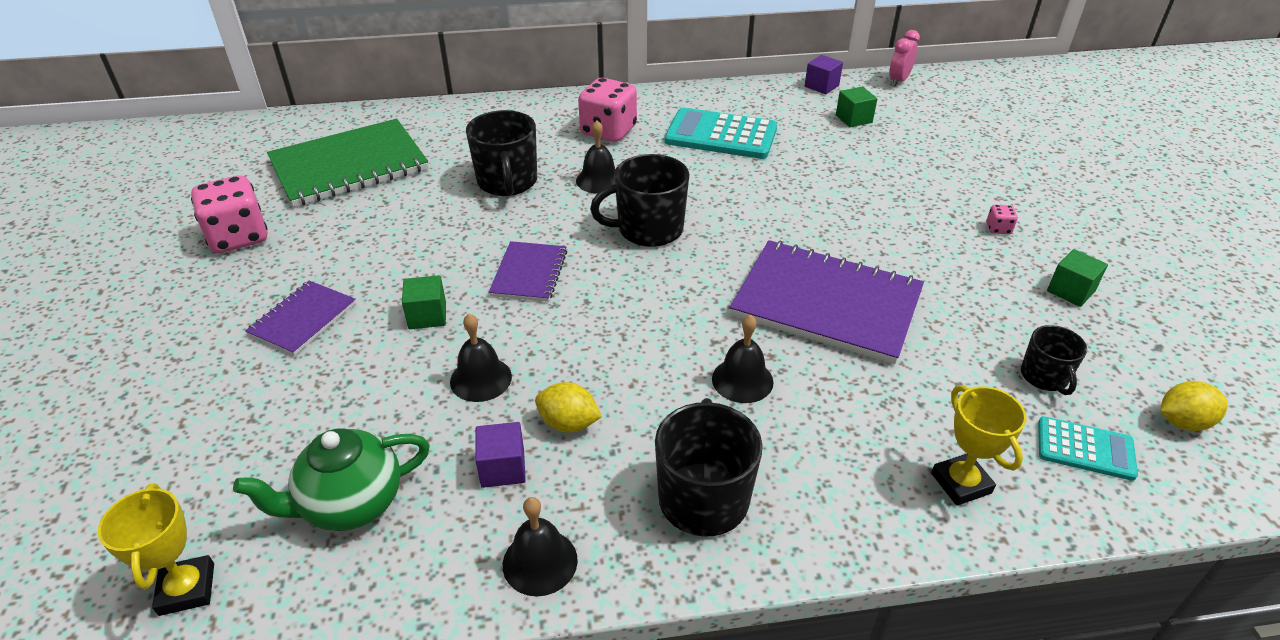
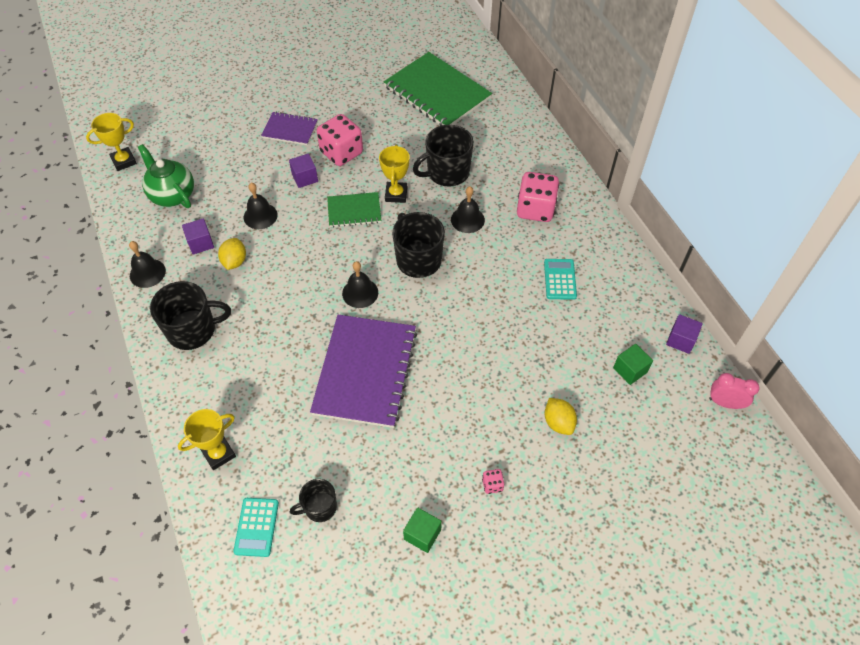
camera: 75 degrees right, 15 degrees up
pink dice [191,175,268,253] -> pink dice moved to [317,114,363,166]
green cube [402,275,446,329] -> purple cube [289,154,318,188]
purple notebook [489,241,567,302] -> green notebook [327,192,381,227]
turquoise calculator [665,108,777,159] -> turquoise calculator [544,259,577,300], size x0.56
black bell [712,315,774,403] -> black bell moved to [342,261,378,308]
yellow lemon [1160,381,1228,431] -> yellow lemon moved to [545,398,577,435]
none -> yellow trophy [379,145,410,203]

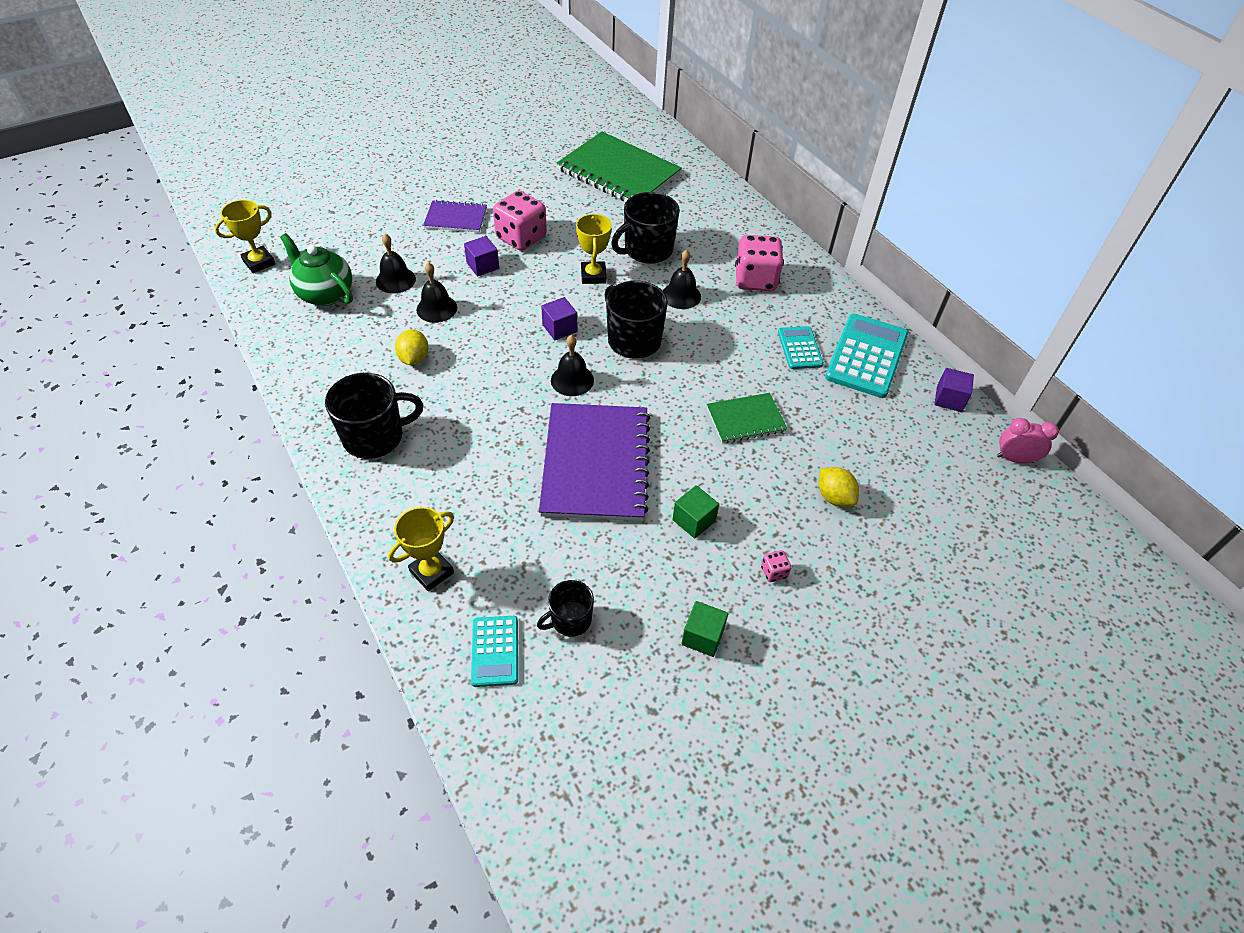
camera: 10 degrees left, 5 degrees down
black bell [129,241,166,288] -> black bell moved to [376,234,416,294]
purple cube [182,218,214,255] -> purple cube moved to [541,297,577,340]
green notebook [327,192,381,227] -> green notebook moved to [707,393,787,443]
green cube [613,344,653,385] -> green cube moved to [672,485,719,539]
none -> turquoise calculator [825,314,908,398]

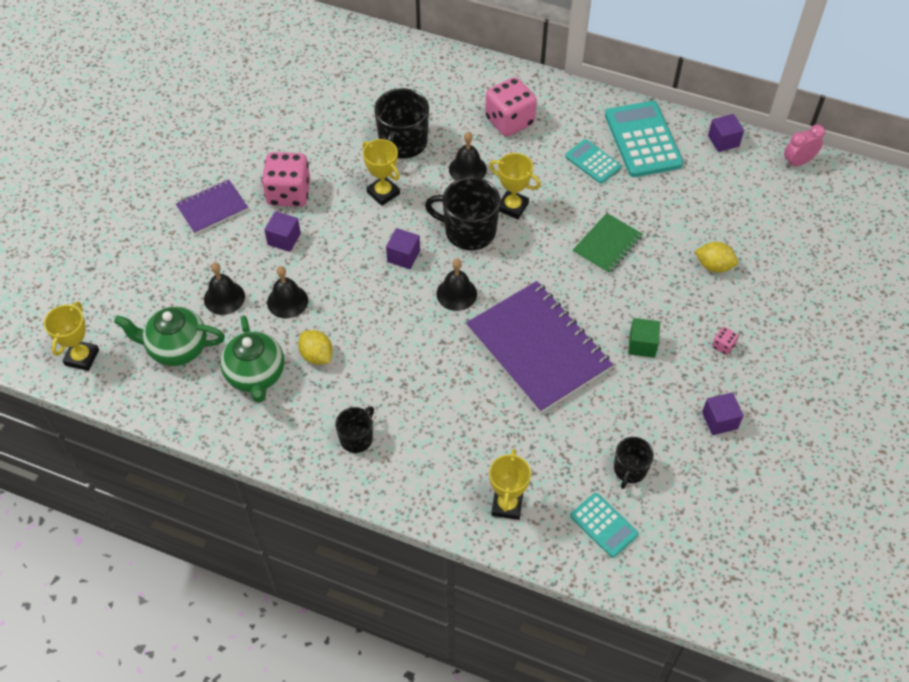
camera: 35 degrees left, 5 degrees up
black mug [325,373,423,459] -> black mug [335,406,374,453], size x0.58
green notebook [556,132,682,202] -> none
green cube [681,601,728,657] -> purple cube [702,392,744,435]
none -> green teapot [220,316,284,403]
none -> yellow trophy [489,153,541,219]

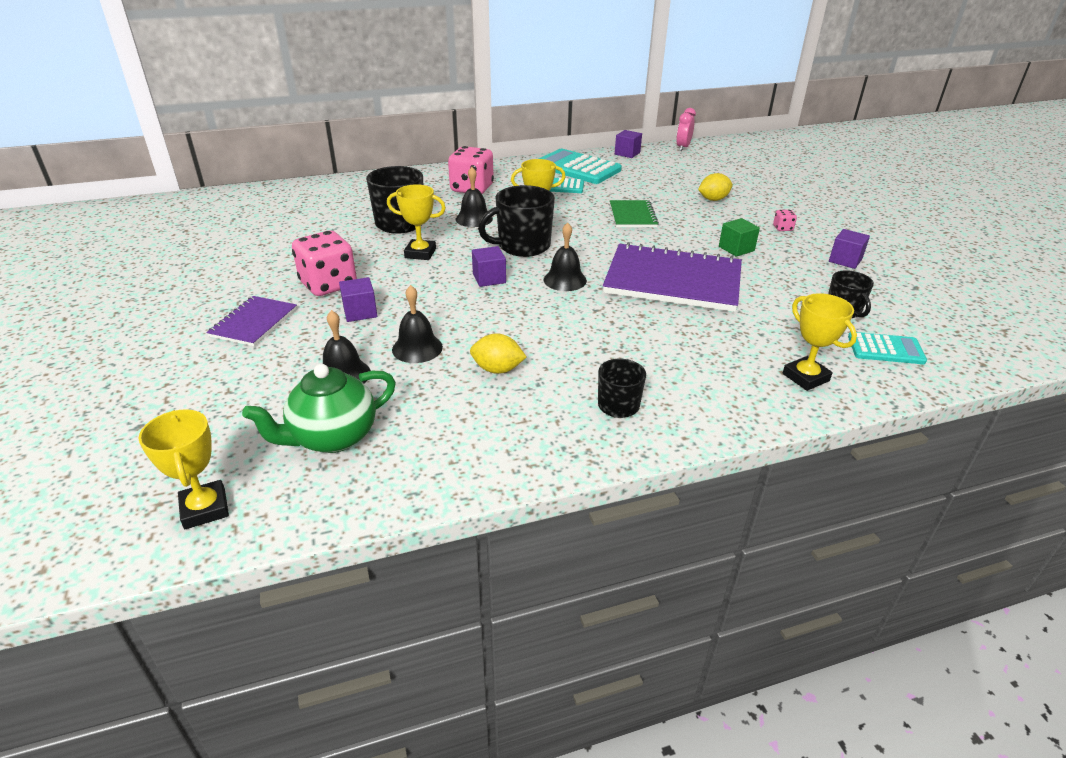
camera: 40 degrees left, 20 degrees down
green teapot [220,316,284,403] -> none

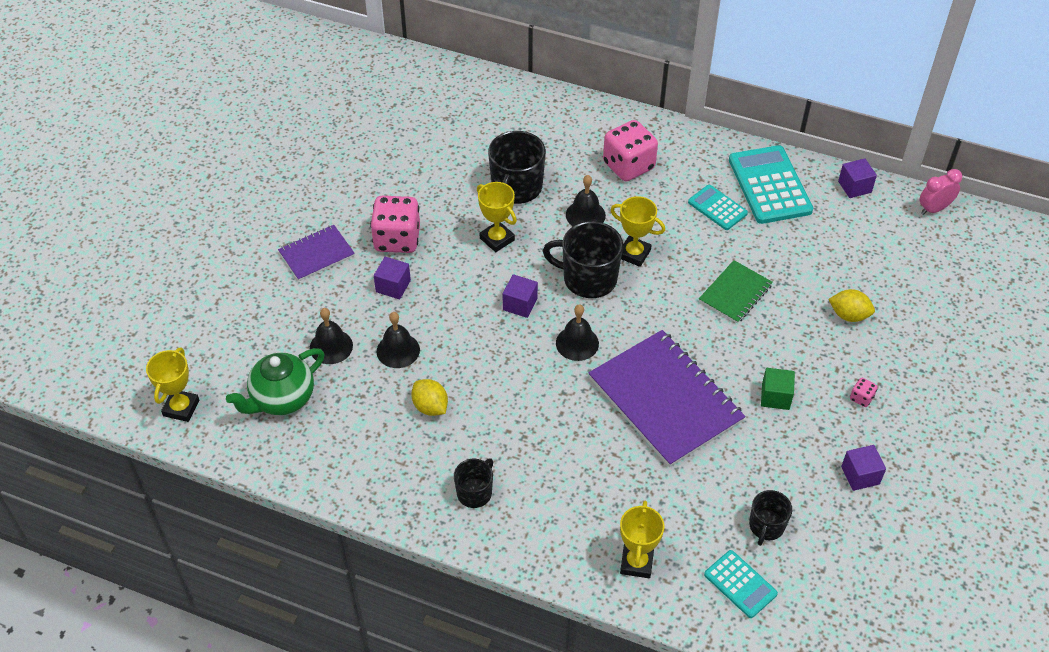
camera: 40 degrees right, 15 degrees up
green teapot [242,364,396,453] -> green teapot turned 45 degrees counterclockwise [226,348,324,415]

